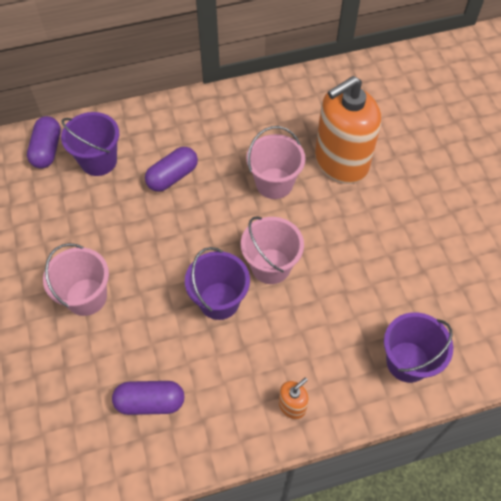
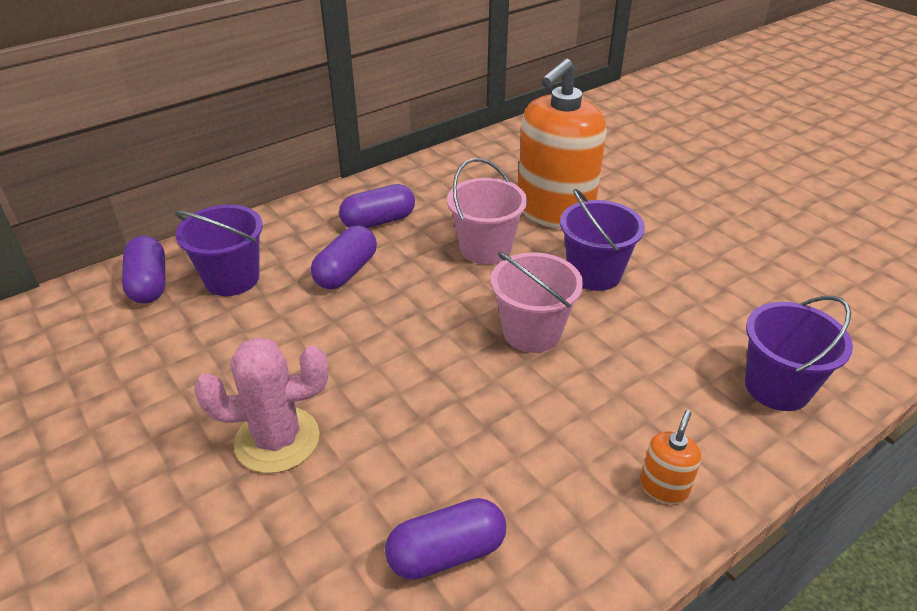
camera: 20 degrees left, 20 degrees down
pink bucket [43,243,109,316] -> pink cactus [194,337,328,473]
purple bucket [185,247,250,320] -> purple bucket moved to [560,189,645,291]
none -> purple capsule [339,184,415,228]

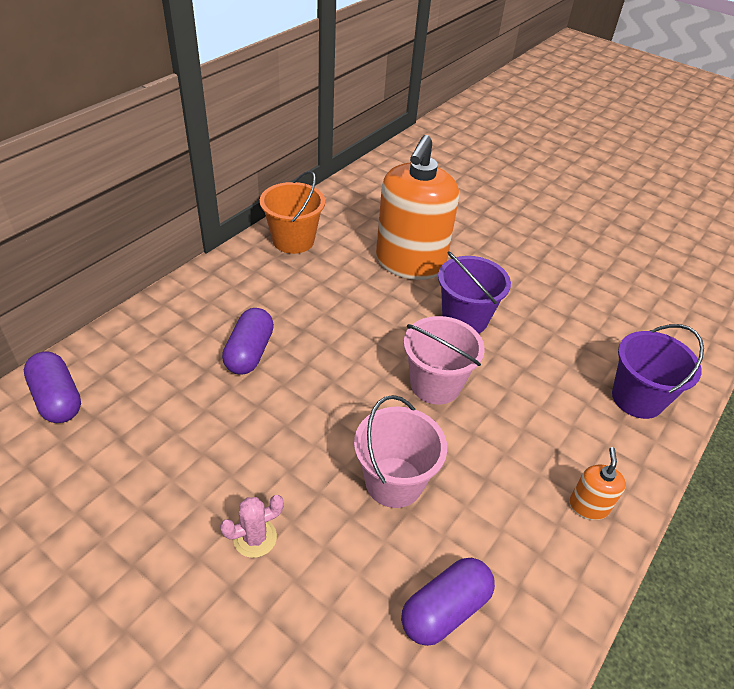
camera: 20 degrees left, 5 degrees up
purple bucket [175,205,263,296] -> none
pink cactus [194,337,328,473] -> pink cactus [220,495,284,558], size x0.55
purple capsule [339,184,415,228] -> none
pink bucket [447,158,527,264] -> pink bucket moved to [354,395,447,508]
none -> orange bucket [260,171,325,254]

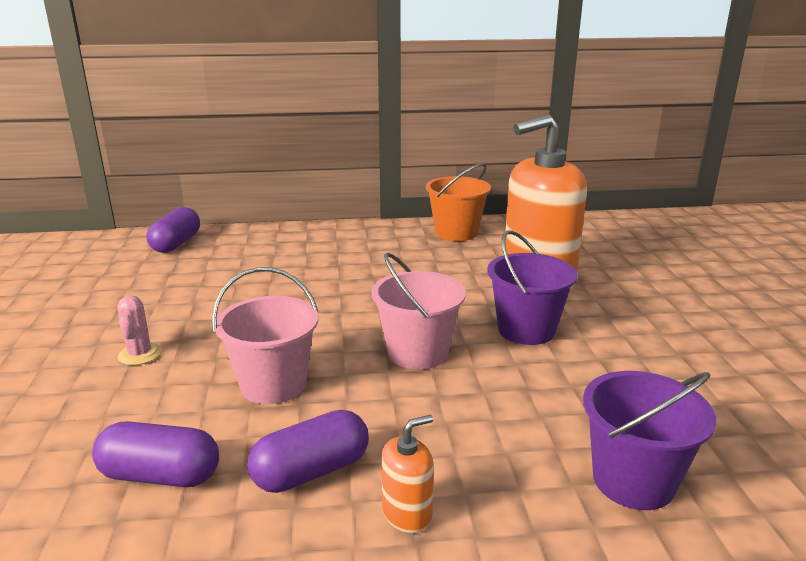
camera: 50 degrees right, 20 degrees down
pink cactus [220,495,284,558] -> pink cactus turned 60 degrees clockwise [117,295,161,365]
purple capsule [222,308,274,375] -> purple capsule moved to [247,410,369,493]

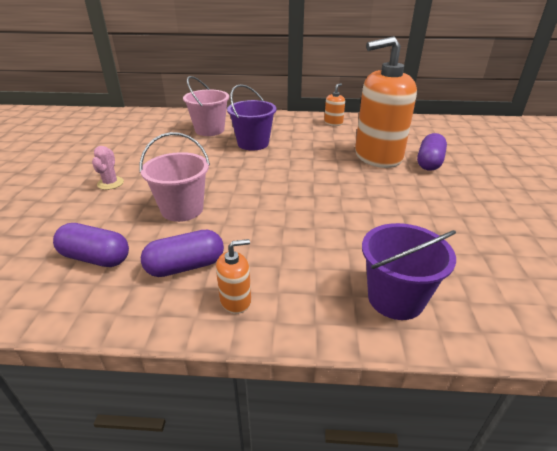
camera: 10 degrees right, 10 degrees up
purple capsule [146,207,200,253] -> purple capsule moved to [417,133,447,171]
pink bucket [372,252,466,370] -> pink bucket moved to [183,76,229,136]
orange bucket [426,163,491,241] -> orange soap dispenser [324,83,345,126]
purple bucket [487,230,577,345] -> purple bucket moved to [227,84,276,150]

